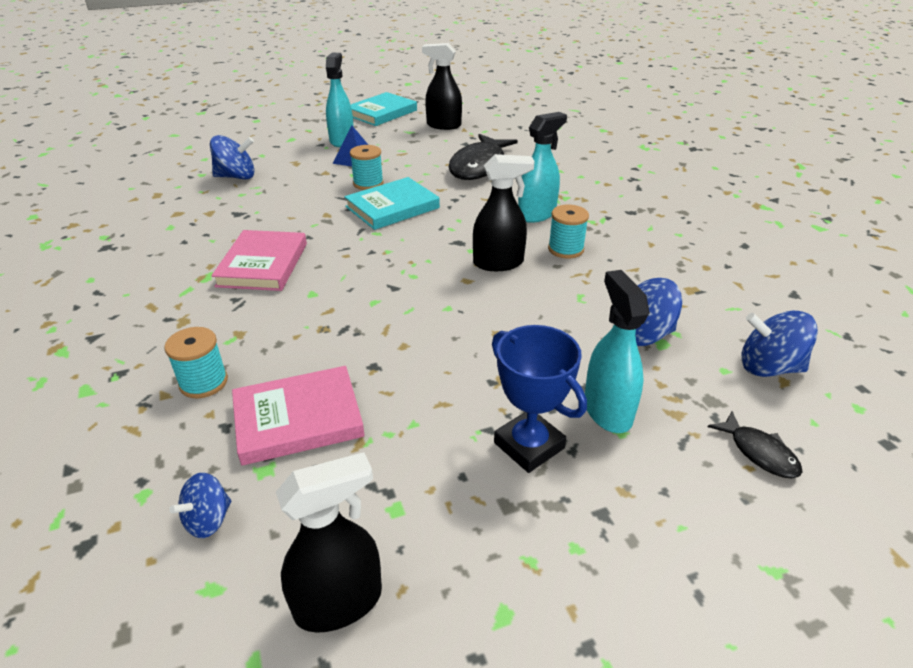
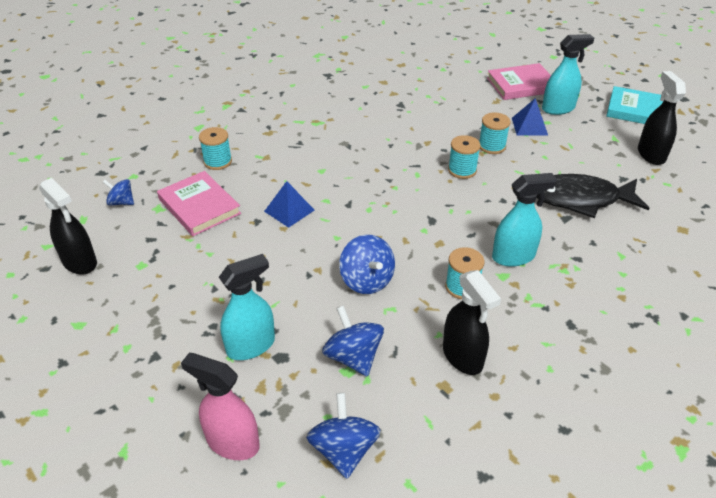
camera: 70 degrees right, 5 degrees up
blue spinning top [210,135,255,179] -> blue spinning top moved to [339,235,395,294]
pink book [211,230,307,291] -> pink book moved to [487,63,551,100]
turquoise book [344,177,440,230] -> turquoise spool [448,135,481,179]
black spray bottle [473,154,535,271] -> black spray bottle moved to [443,270,501,375]
blue trophy [492,325,587,473] -> none
turquoise spray bottle [518,112,567,223] -> turquoise spray bottle turned 45 degrees counterclockwise [492,173,557,267]
black fish [708,411,802,478] -> pink spray bottle [181,353,260,460]
none -> blue pyramid [264,181,314,228]

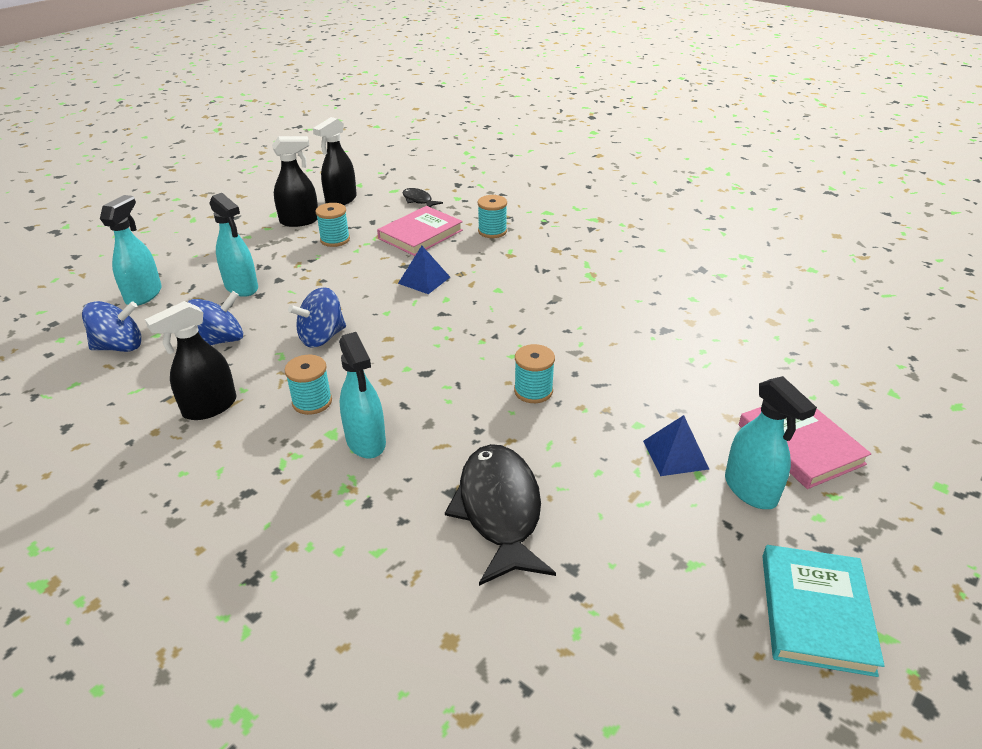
camera: 80 degrees right, 5 degrees down
blue spinning top [103,179,134,206] -> black fish [403,188,443,207]
pink spray bottle [181,353,260,460] -> turquoise spray bottle [100,195,161,306]
turquoise spool [479,112,511,154] -> turquoise spool moved to [315,203,350,247]
black spray bottle [638,71,686,165] -> black spray bottle moved to [272,136,318,227]

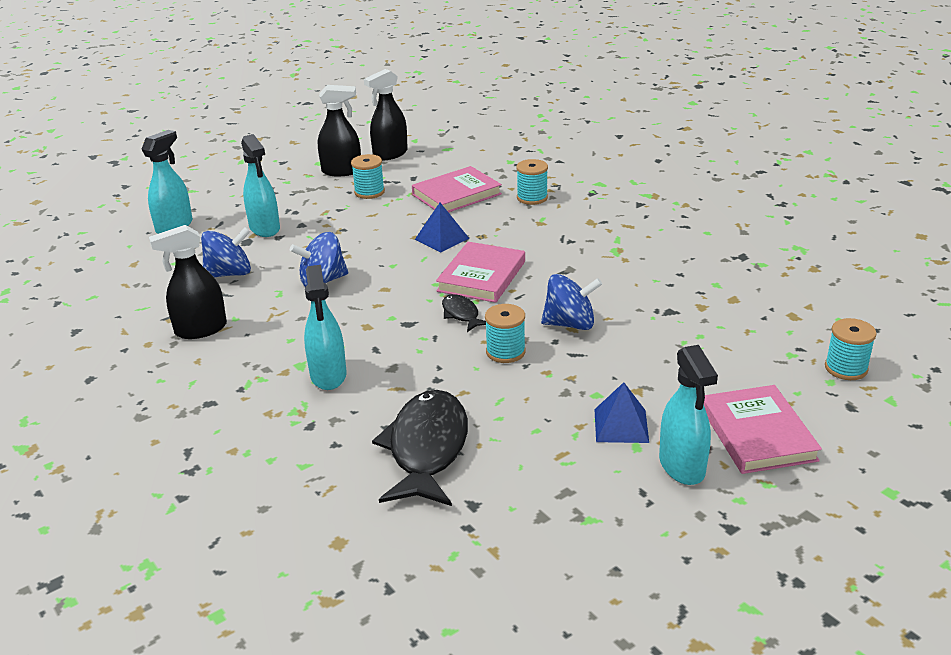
camera: 15 degrees right, 5 degrees down
blue spinning top [82,301,142,352] -> blue spinning top moved to [541,274,602,330]
turquoise spool [285,355,332,415] -> turquoise spool moved to [825,318,876,380]
black fish [403,188,443,207] -> black fish moved to [442,294,486,332]
turquoise book [762,545,885,677] -> none
none -> pink book [436,242,525,303]

